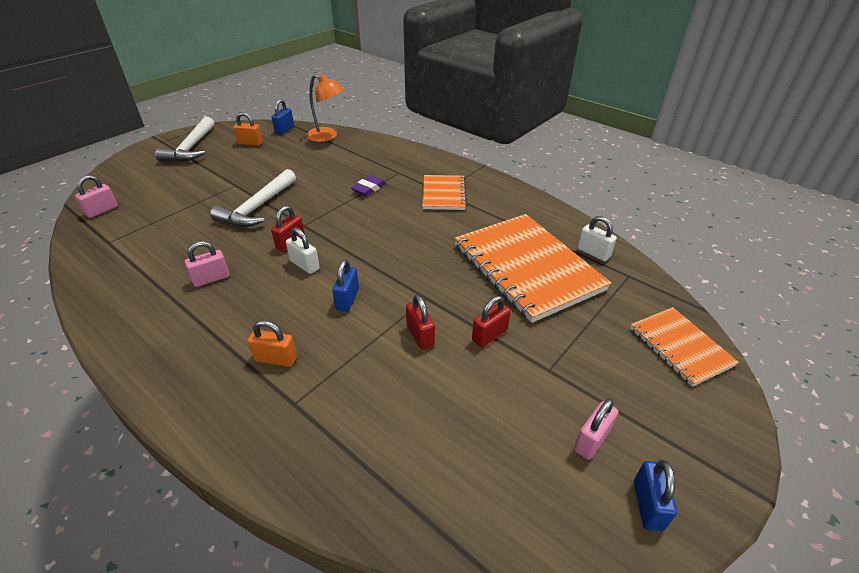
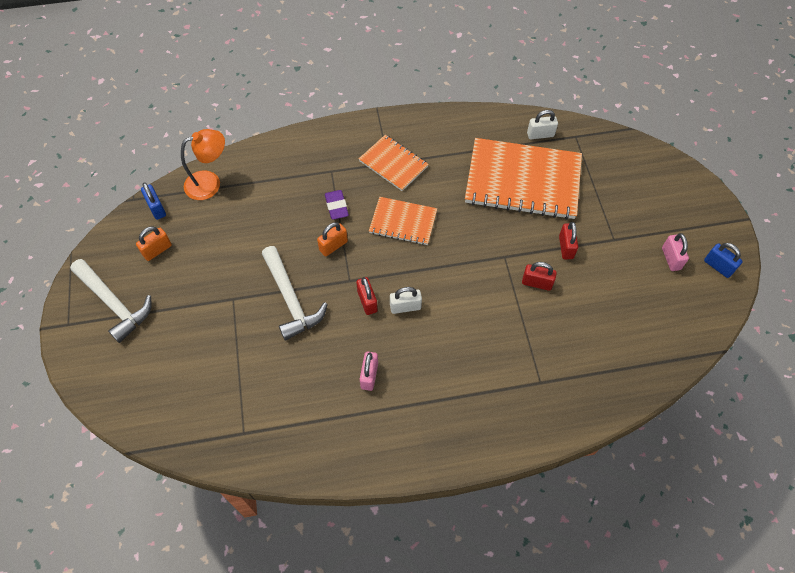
camera: 50 degrees left, 20 degrees up
pink padlock [75,175,118,218] -> none
orange padlock [248,320,297,367] -> orange padlock moved to [317,222,348,256]
blue padlock [332,259,359,311] -> none
orange notebook [630,307,739,387] -> orange notebook moved to [369,197,437,245]

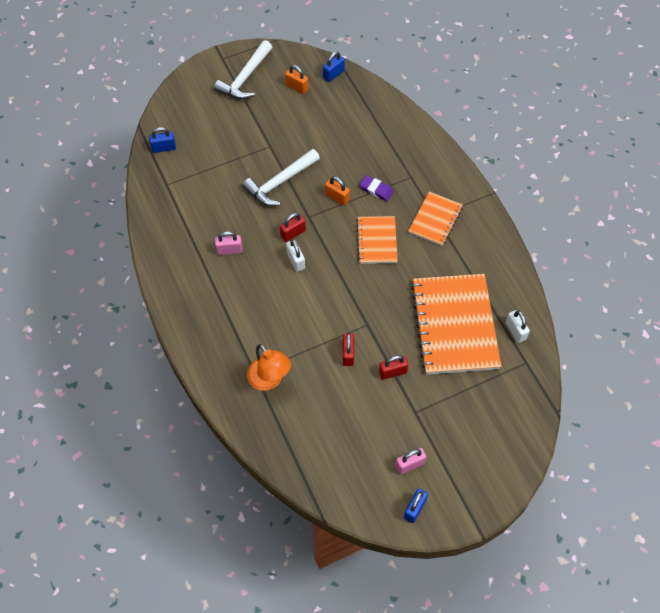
camera: 75 degrees right, 0 degrees up
orange lamp [181,129,225,200] -> orange lamp moved to [247,344,291,391]
purple eraser [325,190,349,220] -> purple eraser turned 60 degrees clockwise [359,175,394,201]
none -> blue padlock [149,127,176,153]

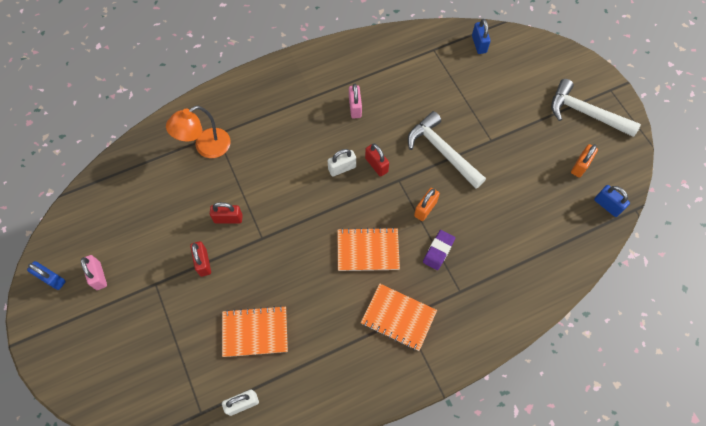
camera: 90 degrees right, 5 degrees up
orange notebook [411,274,501,374] -> orange notebook [222,306,288,357], size x0.54

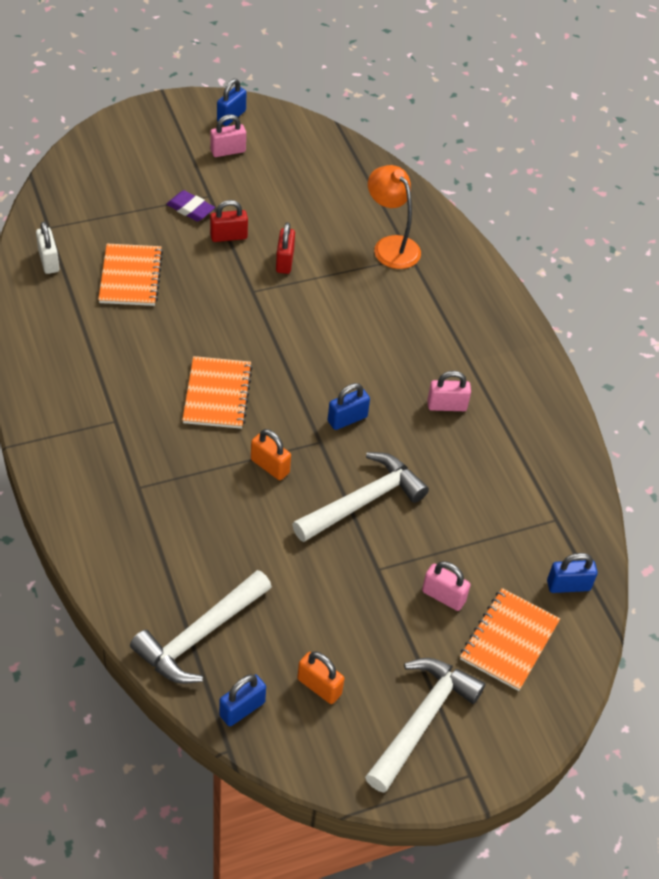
camera: 90 degrees right, 15 degrees down
white padlock [327,149,356,177] -> none
orange notebook [361,284,437,351] -> orange notebook moved to [460,588,560,691]
red padlock [365,144,389,177] -> blue padlock [328,383,370,430]
purple eraser [423,230,455,270] -> purple eraser moved to [166,190,215,221]
none -> white hammer [130,570,272,684]
none -> pink padlock [422,561,470,611]

